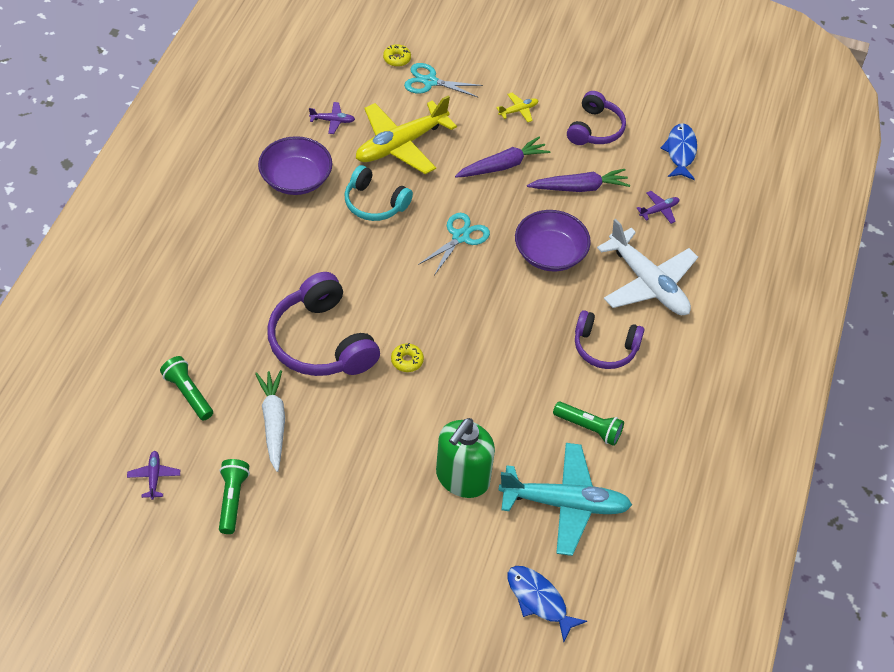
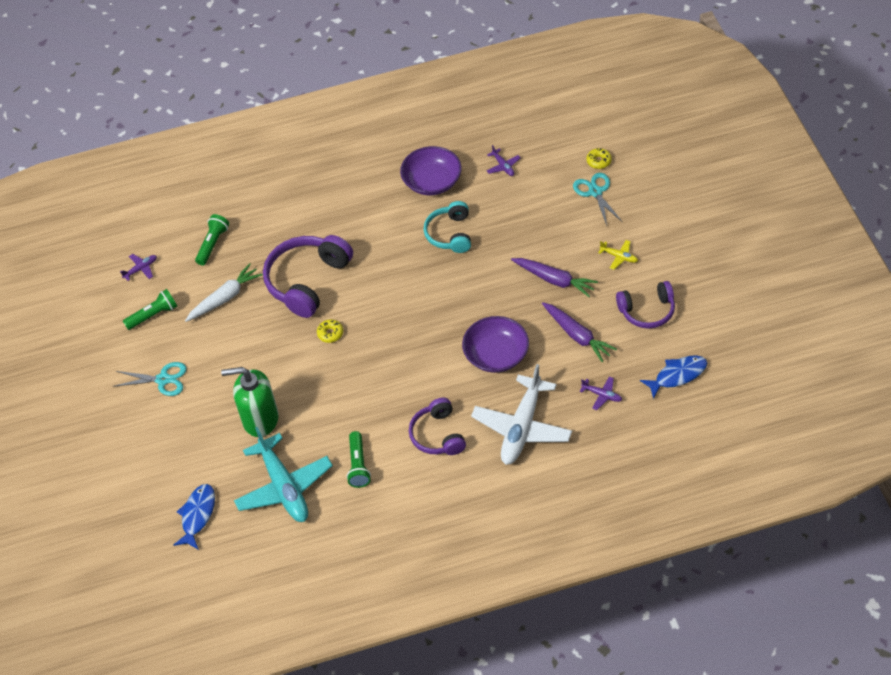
camera: 65 degrees right, 0 degrees up
yellow plane [356,95,457,174] -> none
turquoise scissors [418,213,490,275] -> turquoise scissors moved to [113,362,187,396]

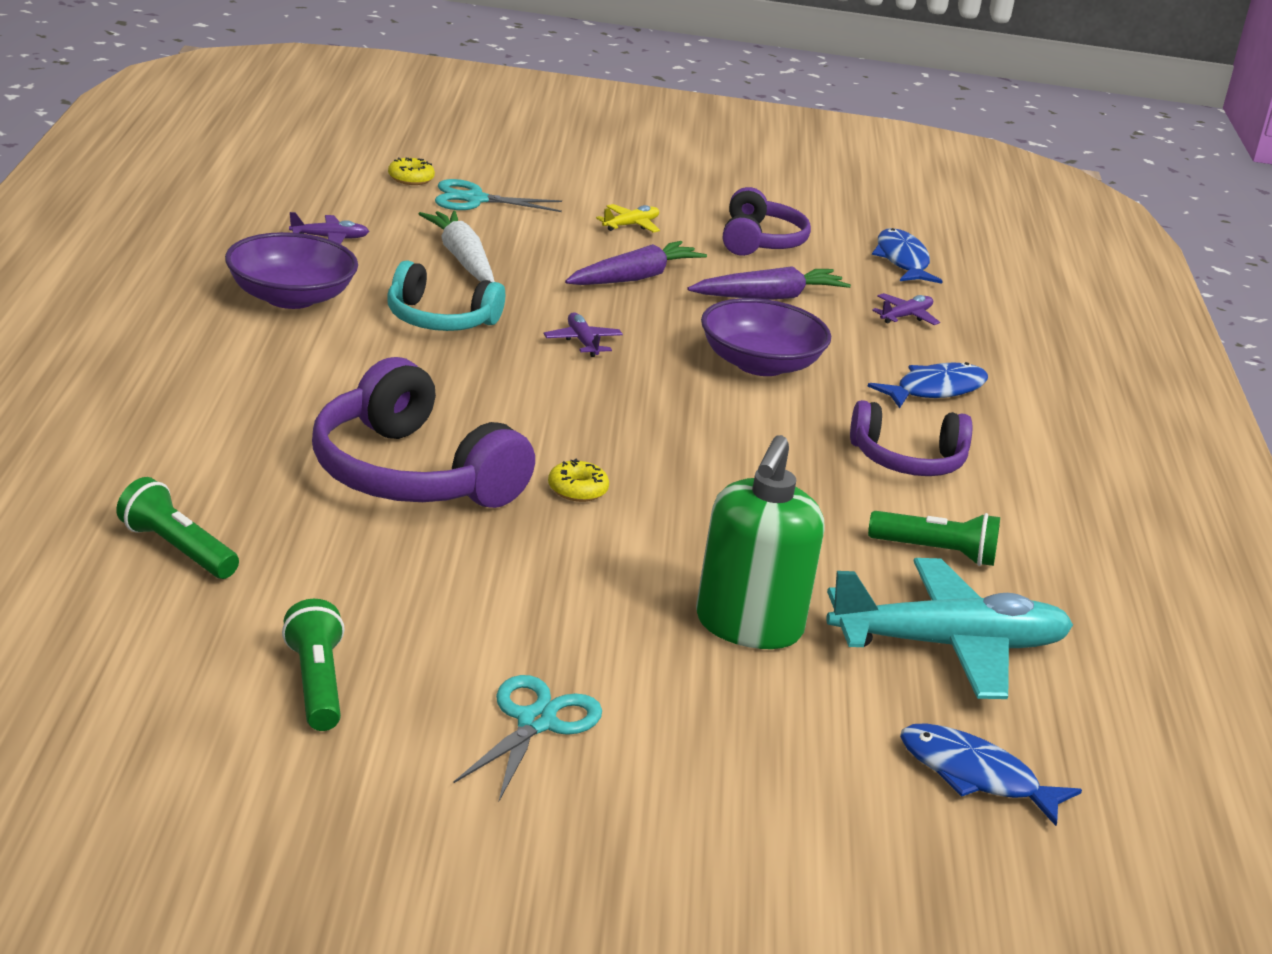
camera: 80 degrees left, 25 degrees down
purple plane [120,254,157,281] -> purple plane moved to [544,312,623,357]
white carrot [185,263,263,322] -> white carrot moved to [419,210,495,282]
white plane [471,364,572,465] -> blue fish [867,362,988,408]

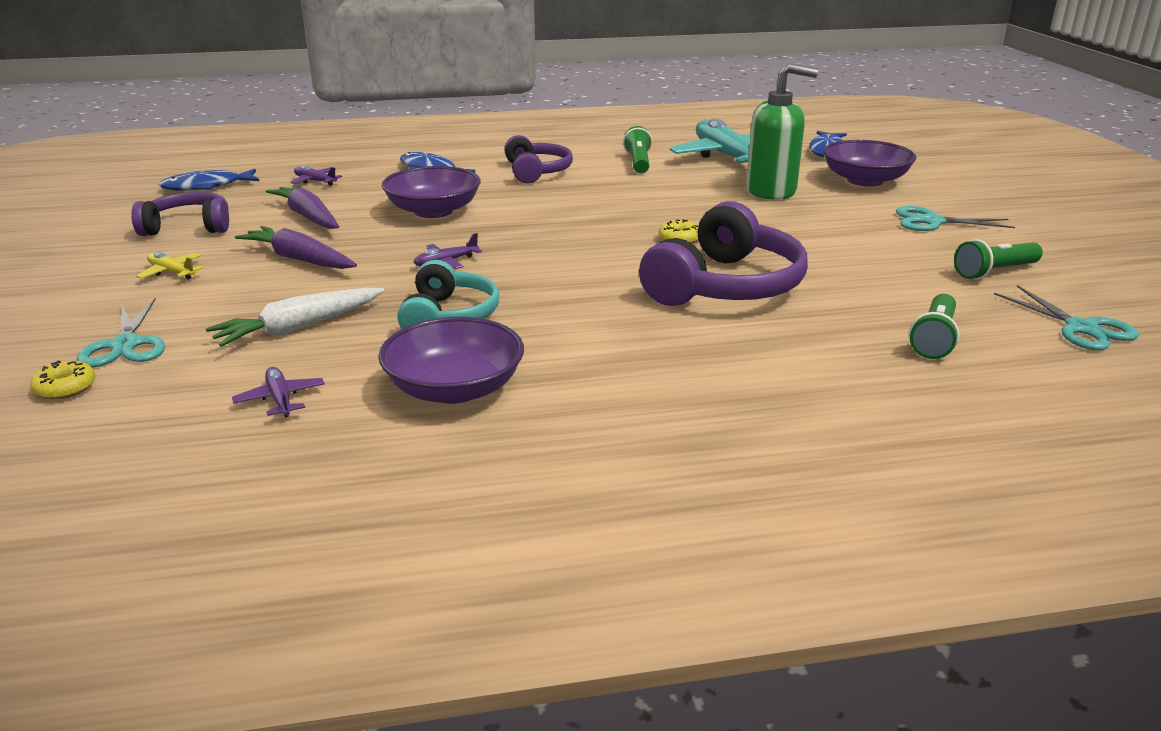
camera: 100 degrees left, 0 degrees up
none -> purple bowl [823,140,916,187]
none -> turquoise scissors [994,285,1139,350]

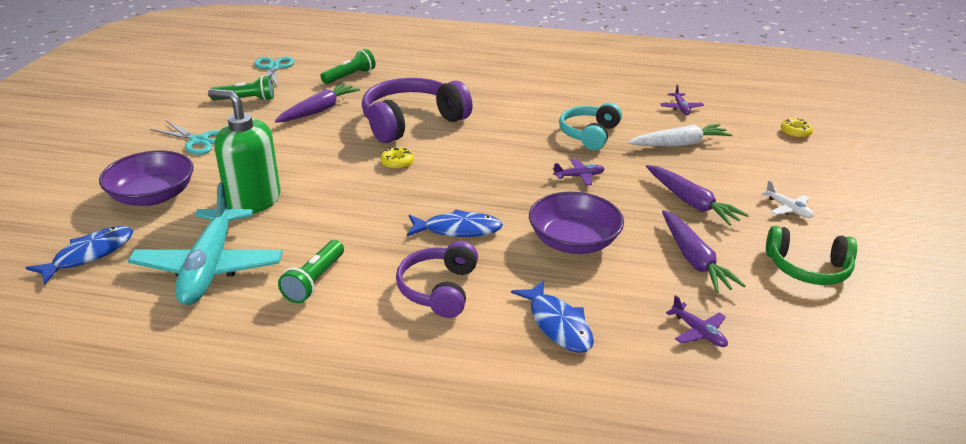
camera: 160 degrees left, 5 degrees up
turquoise scissors [77,298,165,367] -> none
purple headphones [131,192,229,236] -> green headphones [766,226,857,285]
yellow plane [136,252,204,279] -> white plane [761,181,813,218]
blue fish [159,169,259,191] -> blue fish moved to [407,209,503,237]
purple bowl [378,317,524,404] -> none
none -> purple carrot [275,83,360,123]

